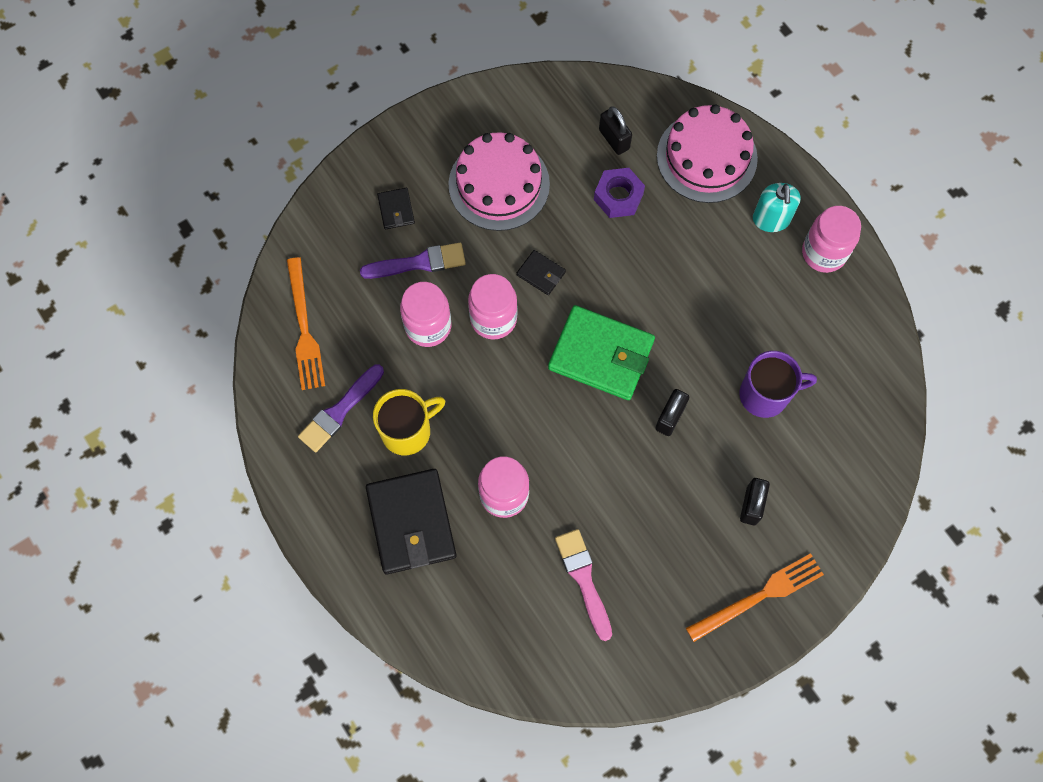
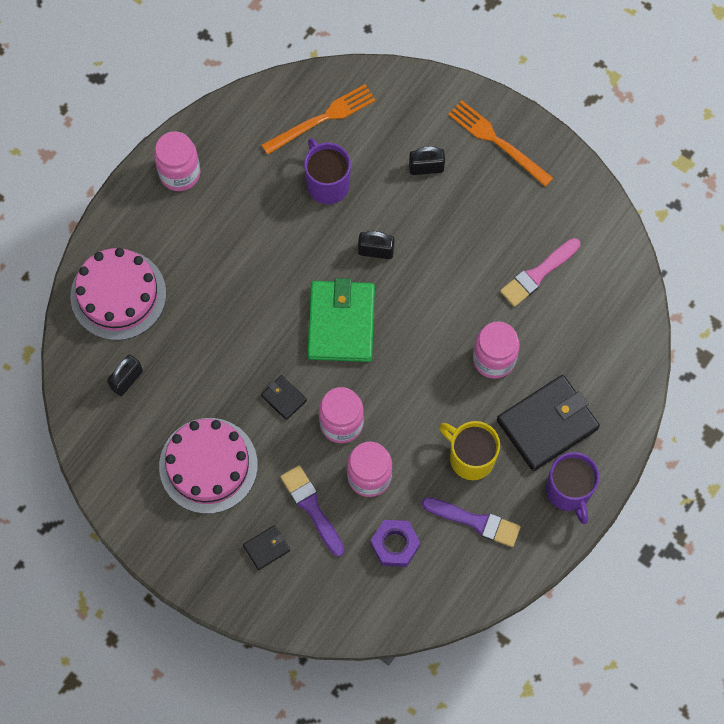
camera: 110 degrees left, 0 degrees up
orange fork [287,257,325,390] -> orange fork moved to [262,84,376,155]
black wallet [517,250,566,295] -> black wallet turned 60 degrees counterclockwise [261,375,307,420]
purple nut [594,168,645,218] -> purple nut moved to [370,520,420,567]
turquoise soap dispenser [753,183,801,232] -> none
none -> purple mug [546,452,599,524]

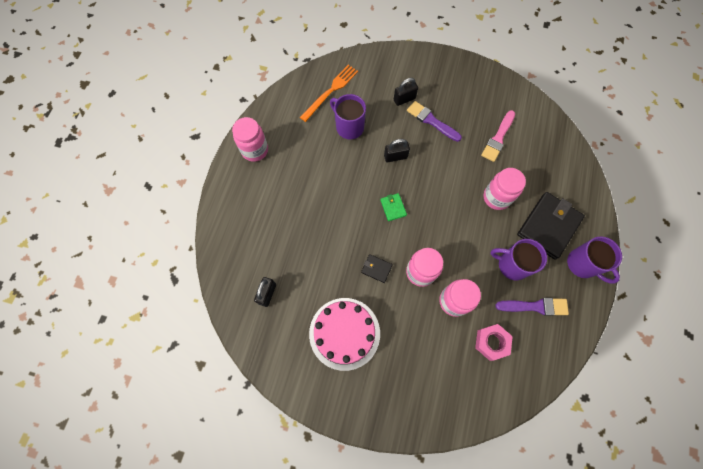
camera: 20 degrees left, 0 degrees up
pink cake [71,248,166,340] -> none
black wallet [243,525,290,570] -> none
purple brush [280,465,345,557] -> purple brush moved to [407,101,462,142]
green wallet [307,278,375,362] -> green wallet [380,193,407,221], size x0.46
purple nut [370,520,420,567] -> pink nut [475,324,513,361]
yellow mug [439,421,500,480] -> purple mug [490,239,547,280]
orange fork [448,100,553,187] -> none

